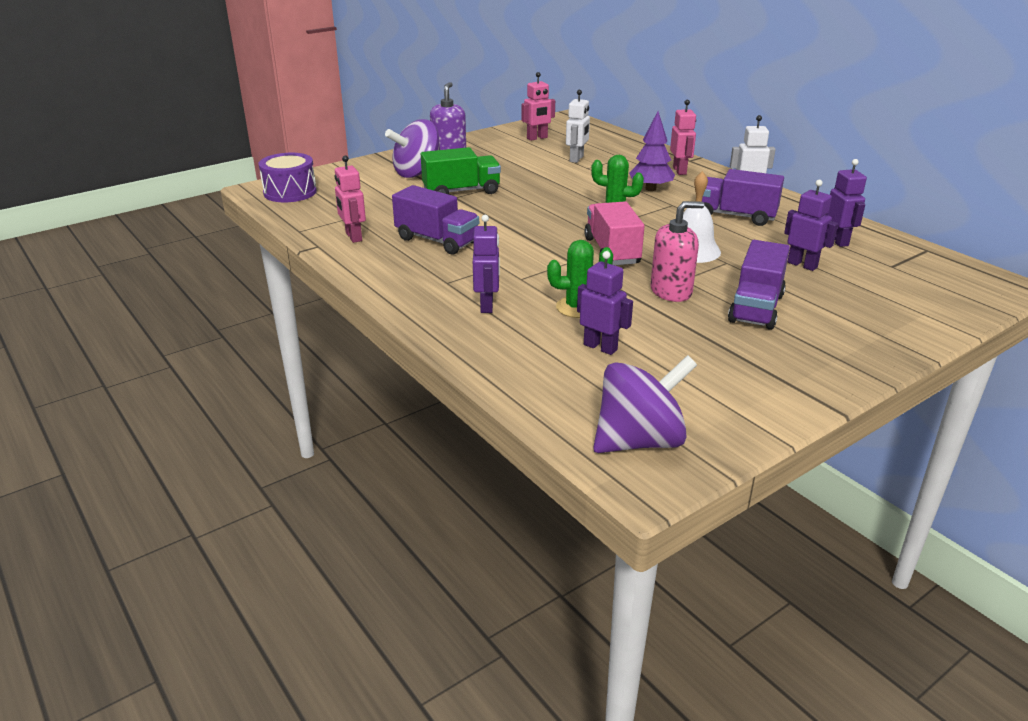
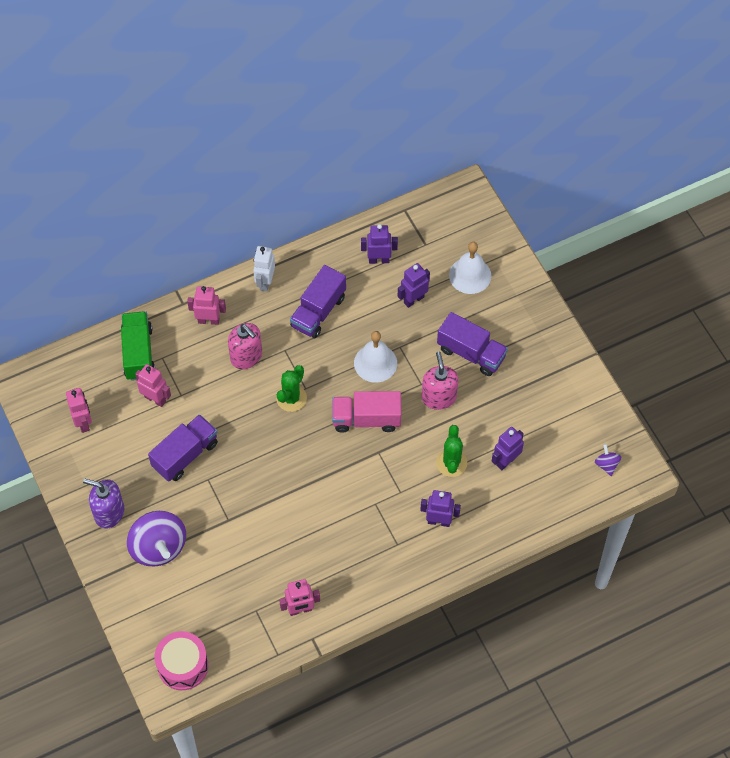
camera: 80 degrees left, 30 degrees up
purple drum [259,153,317,202] -> pink drum [155,631,208,690]
purple truck [392,185,479,254] -> purple truck moved to [148,414,218,482]
green truck [421,147,501,194] -> green truck moved to [121,311,155,381]
white robot [566,90,590,163] -> pink robot [135,364,171,407]
purple spinning top [593,355,697,453] -> purple spinning top [595,444,621,476], size x0.45
purple tree [629,111,675,191] -> pink soap dispenser [228,323,262,369]
none -> white bell [449,242,491,294]

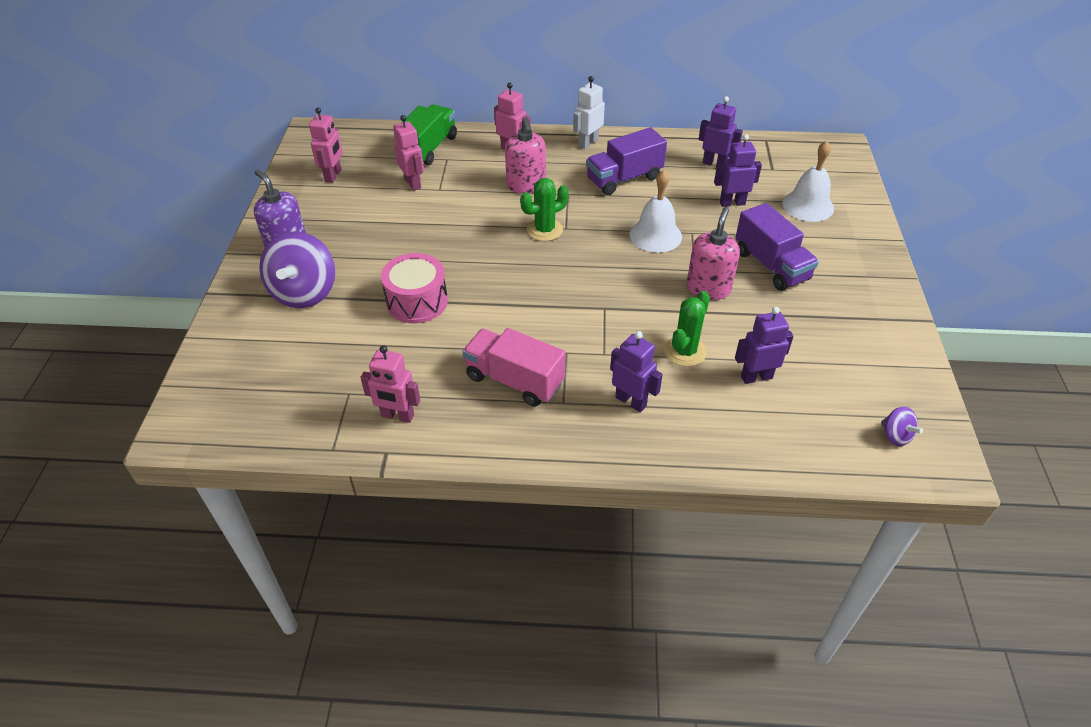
camera: 30 degrees right, 15 degrees down
purple truck [148,414,218,482] -> none
pink drum [155,631,208,690] -> pink drum moved to [381,253,448,323]
pink truck [332,391,401,433] -> pink truck moved to [462,328,565,407]
purple spinning top [595,444,621,476] -> purple spinning top turned 135 degrees clockwise [881,407,923,446]

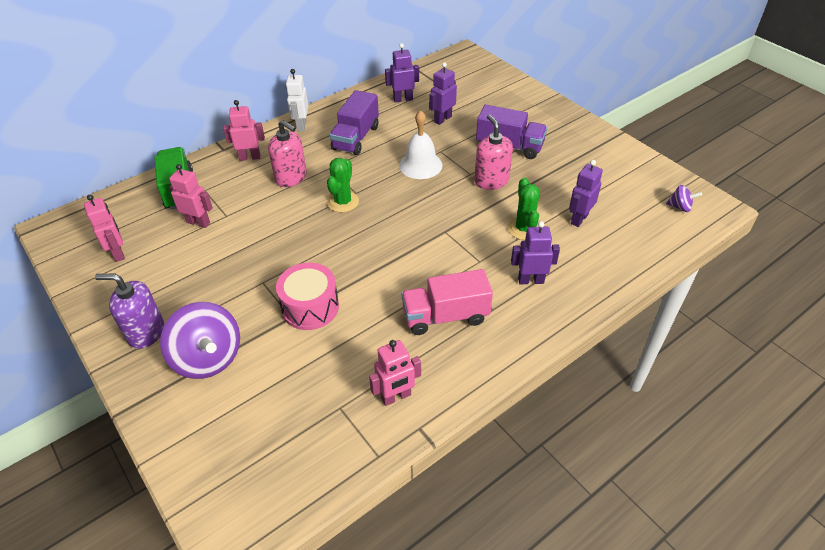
camera: 40 degrees left, 0 degrees up
white bell [782,141,834,222] -> none

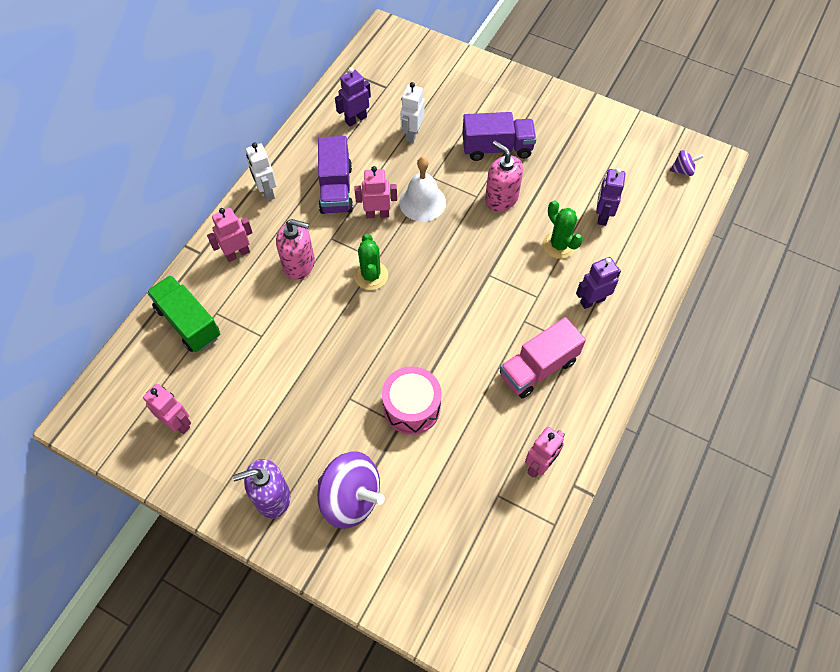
camera: 25 degrees left, 15 degrees up
pink robot [169,164,213,228] -> pink robot moved to [354,166,397,218]
purple robot [429,62,457,125] -> white robot [400,82,425,143]

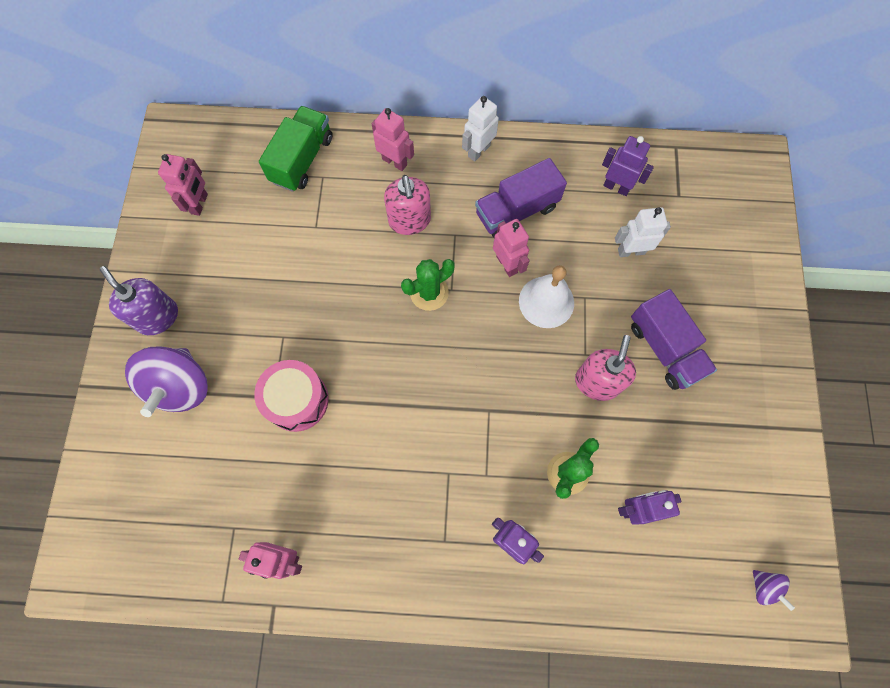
camera: 65 degrees right, 10 degrees up
pink truck [500,317,586,398] -> none

